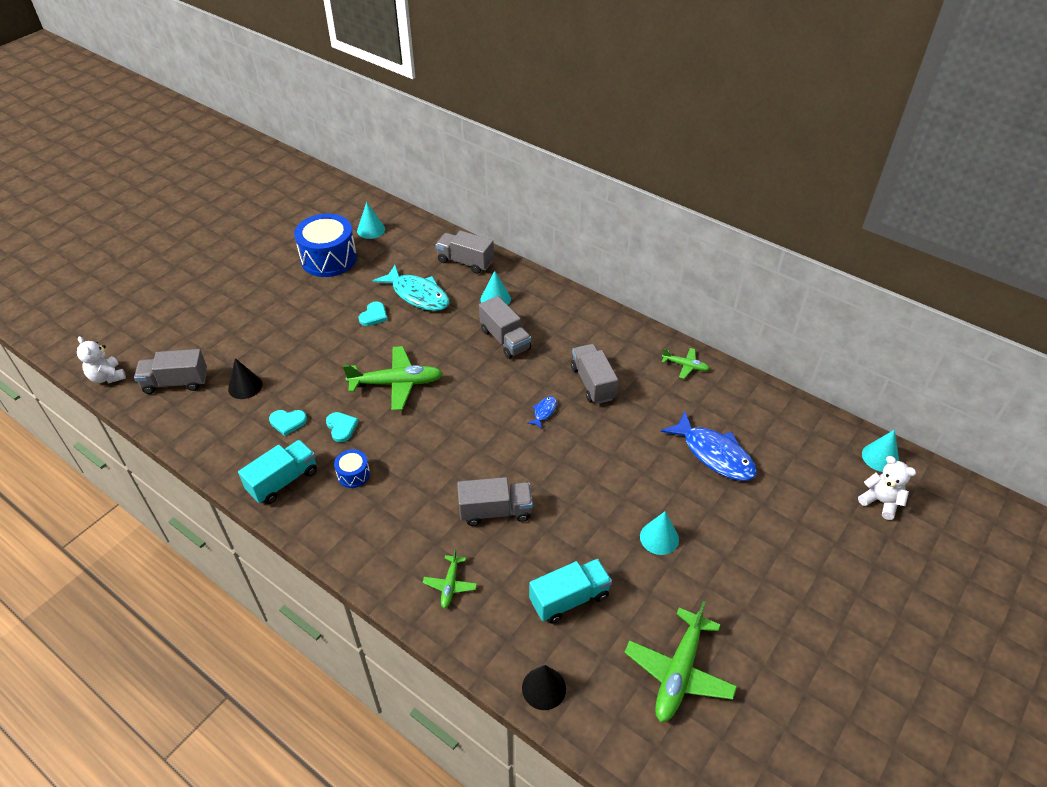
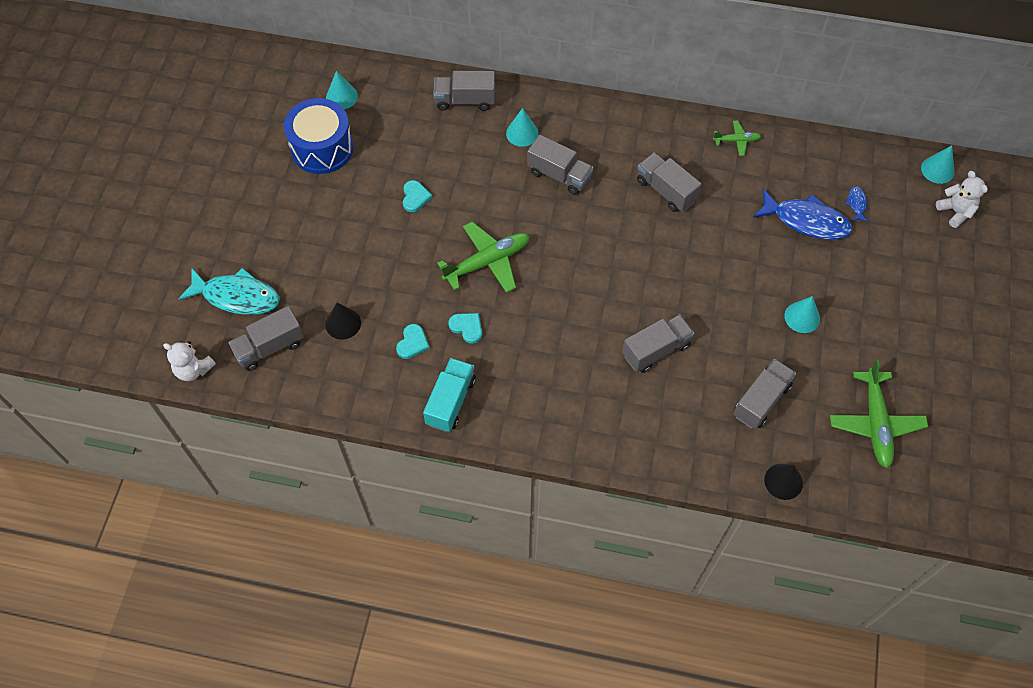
camera: 25 degrees left, 15 degrees up
turquoise heart [269,410,307,436] -> turquoise heart turned 45 degrees counterclockwise [396,324,430,359]
blue drum [334,449,370,488] -> none
turquoise fish [373,265,449,311] -> turquoise fish moved to [178,268,279,315]
green plane [423,549,477,608] -> none
blue fish [527,396,557,429] -> blue fish moved to [845,186,868,222]
turquoise truck [529,559,612,624] -> grey truck [733,359,796,429]
white teddy bear [858,456,916,520] -> white teddy bear turned 45 degrees clockwise [936,171,988,228]

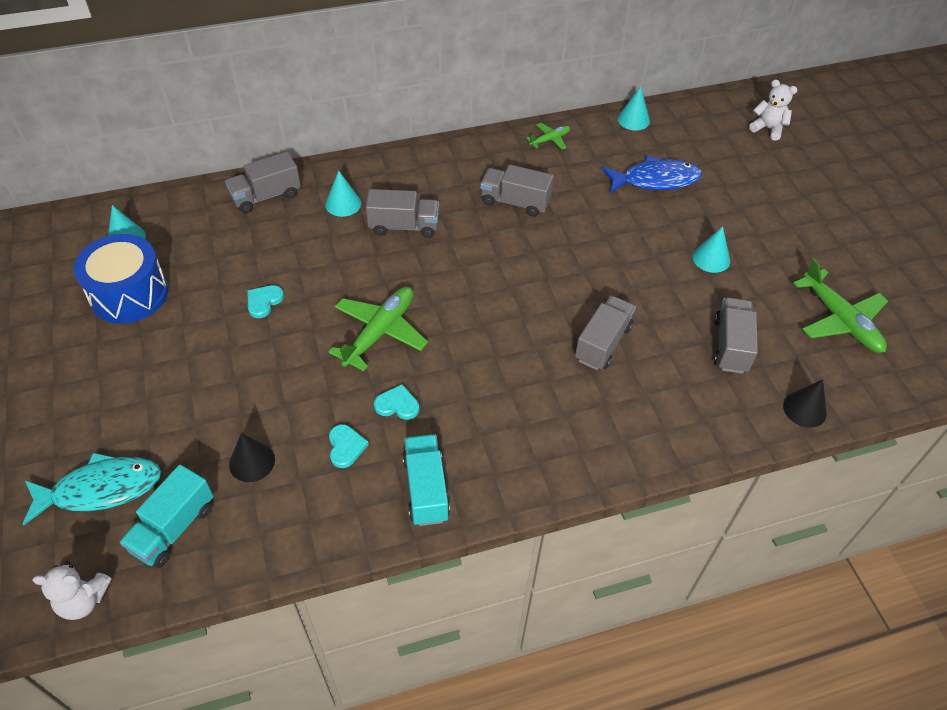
camera: 30 degrees left, 10 degrees down
grey truck [228,306,304,371] -> turquoise truck [120,465,214,568]
turquoise heart [403,180,432,212] -> turquoise heart turned 120 degrees counterclockwise [248,285,284,318]
blue fish [845,186,868,222] -> none
turquoise cone [921,145,955,184] -> turquoise cone moved to [617,86,650,130]

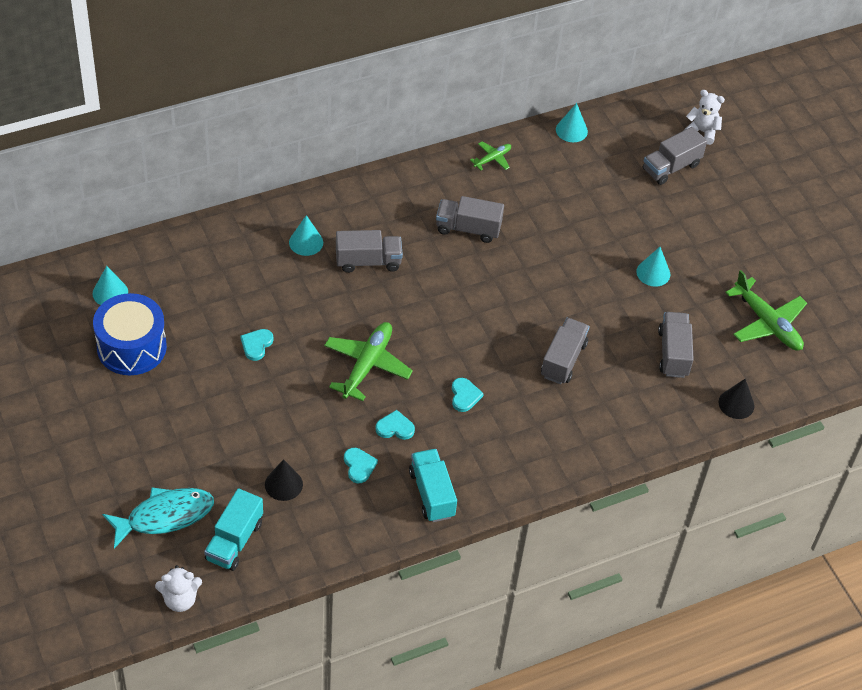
camera: 10 degrees left, 0 degrees up
grey truck [225,152,301,213] -> grey truck moved to [643,127,707,185]
blue fish [602,156,702,193] -> none
none -> turquoise heart [452,378,484,412]

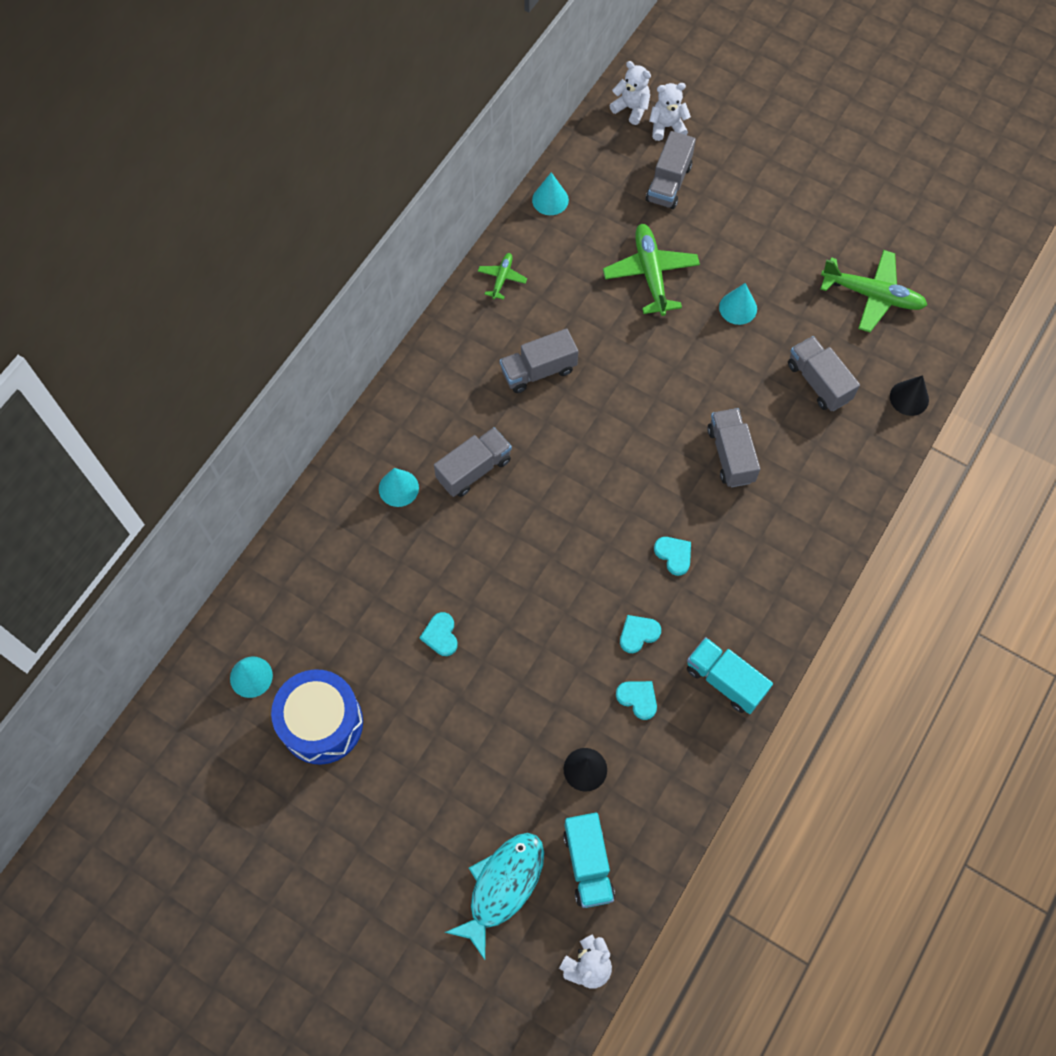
camera: 30 degrees left, 15 degrees up
green plane [324,322,413,401] -> green plane moved to [603,224,700,316]
none -> white teddy bear [609,61,651,125]

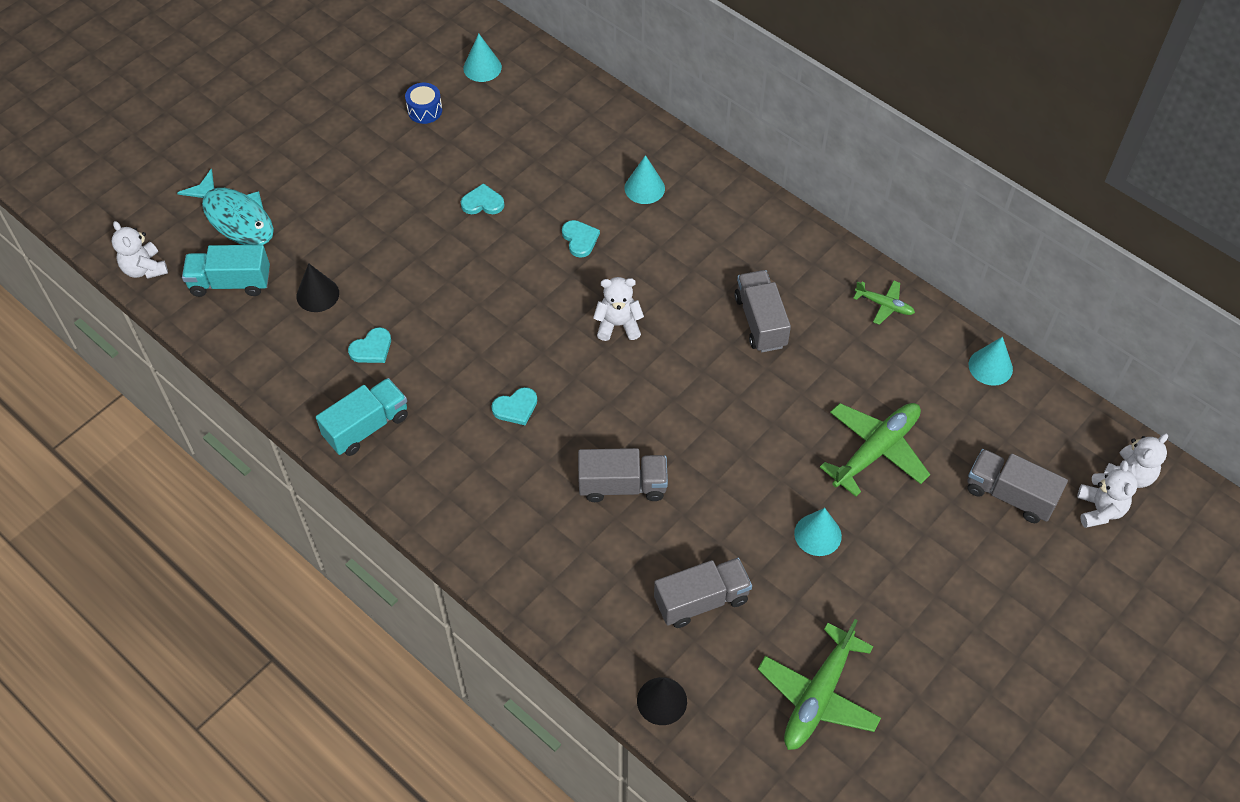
camera: 100 degrees right, 10 degrees down
blue drum [271,669,363,765] -> blue drum [405,83,442,124], size x0.46
grey truck [434,427,512,497] -> none
green plane [603,224,700,316] -> green plane turned 45 degrees counterclockwise [820,403,930,497]
turquoise heart [620,615,661,653] -> turquoise heart moved to [562,220,600,258]
none -> white teddy bear [593,277,644,341]

